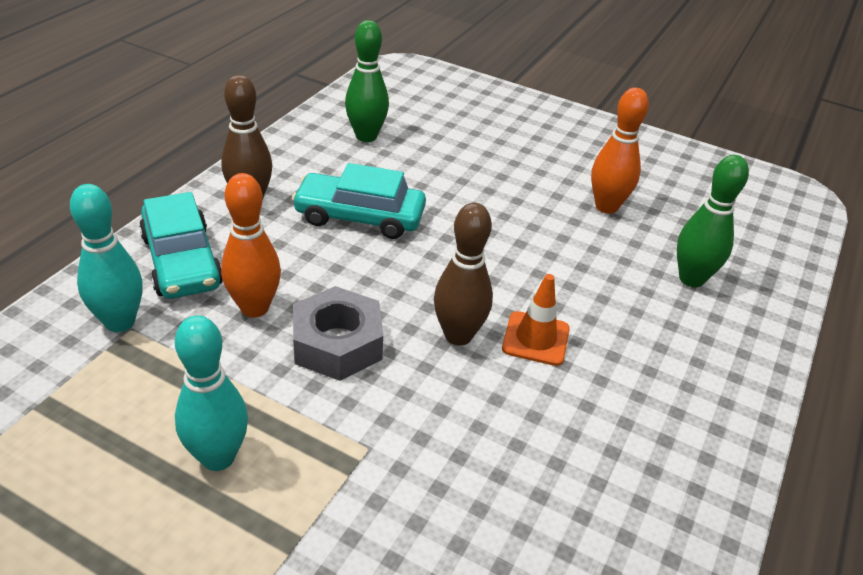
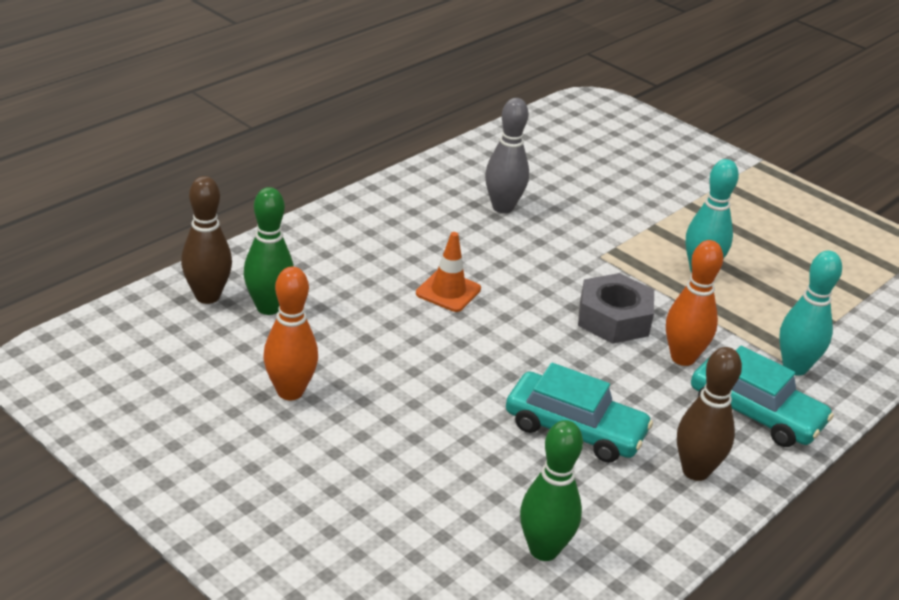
camera: 165 degrees left, 5 degrees down
turquoise car [139,192,222,299] -> turquoise car turned 135 degrees clockwise [691,346,834,447]
brown bowling pin [434,203,493,346] -> brown bowling pin moved to [181,176,232,304]
none -> grey bowling pin [485,98,529,213]

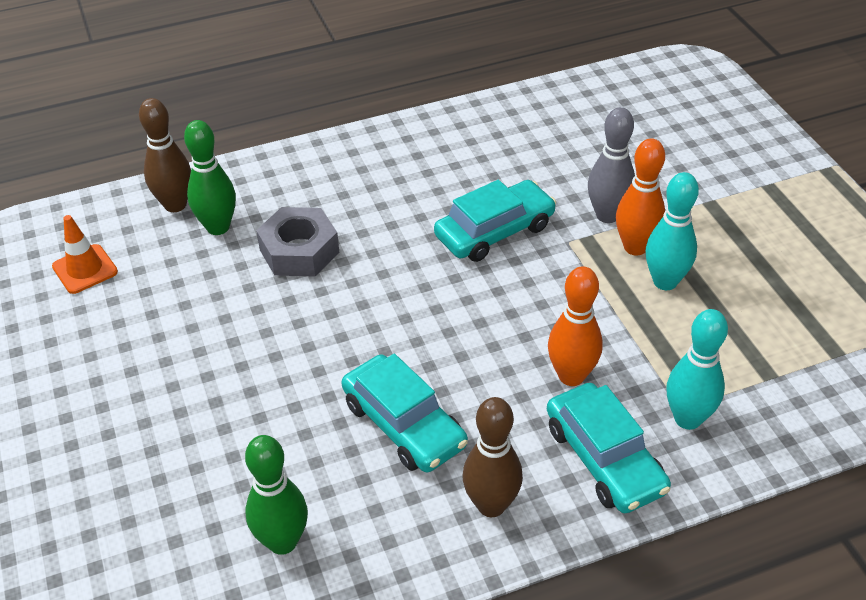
camera: 30 degrees right, 10 degrees up
orange bowling pin [263,267,318,400] -> orange bowling pin moved to [616,138,665,256]
orange traffic cone [416,232,481,312] -> orange traffic cone moved to [52,215,118,294]
grey bowling pin [485,98,529,213] -> grey bowling pin moved to [588,107,635,223]
grey nut [578,273,654,344] -> grey nut moved to [256,207,339,277]
none -> turquoise car [434,180,556,262]

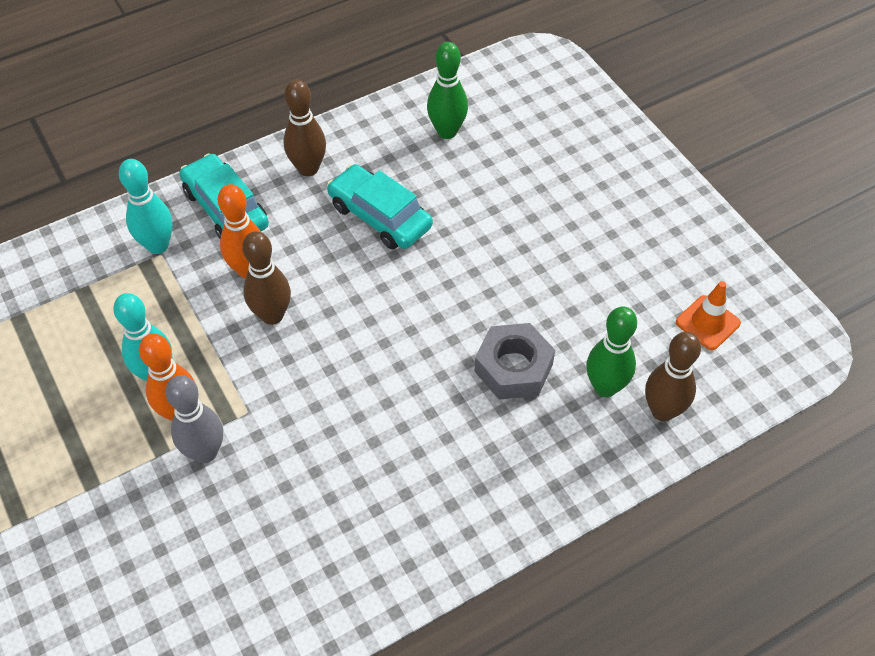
camera: 170 degrees right, 10 degrees up
turquoise car [434,180,556,262] -> none
none -> brown bowling pin [242,231,291,325]

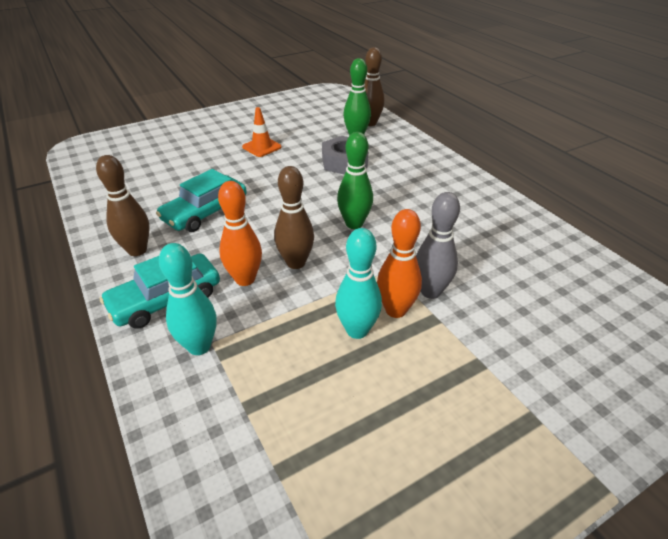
camera: 90 degrees left, 15 degrees down
green bowling pin [427,42,468,139] -> green bowling pin moved to [337,132,373,229]
orange traffic cone [676,281,741,350] -> orange traffic cone moved to [242,107,282,157]

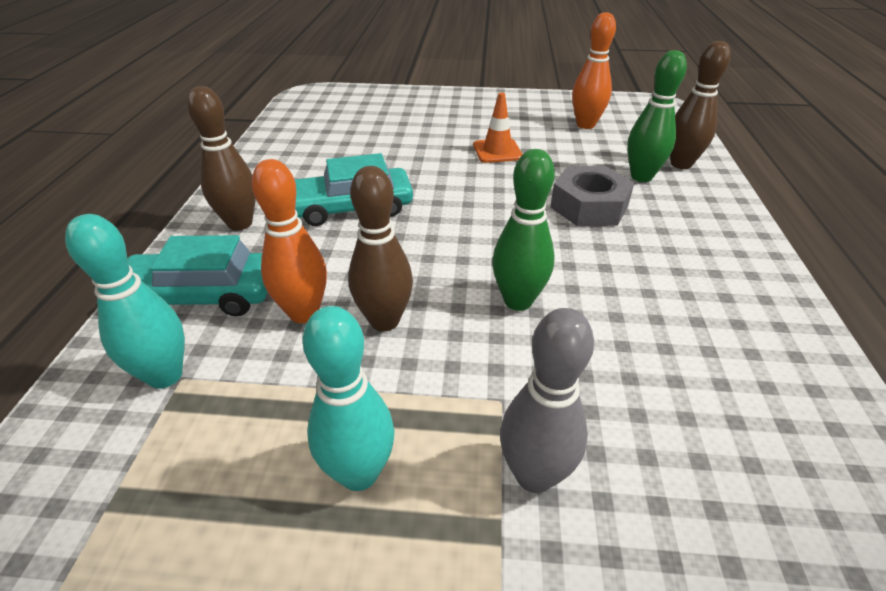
camera: 35 degrees right, 0 degrees up
orange bowling pin [377,209,422,318] -> orange bowling pin moved to [572,12,616,129]

